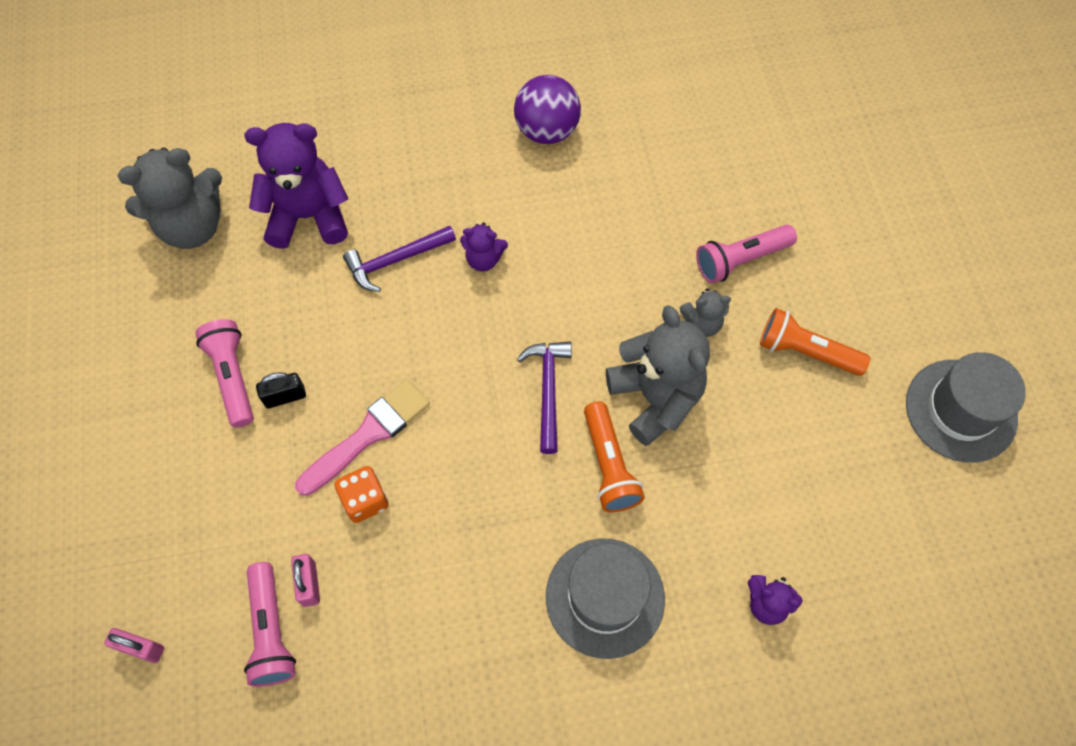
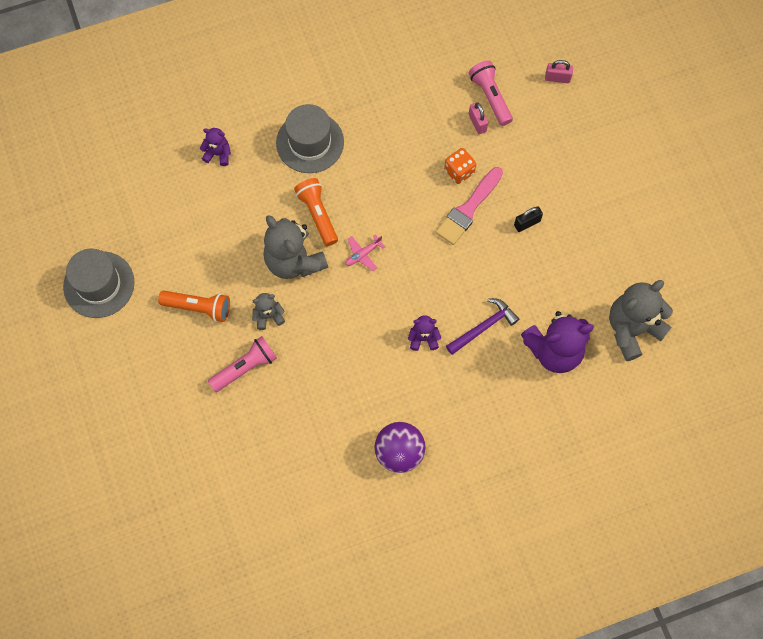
camera: 170 degrees right, 5 degrees up
pink flashlight [195,319,254,428] -> none
purple hammer [517,342,572,454] -> pink plane [345,234,385,271]

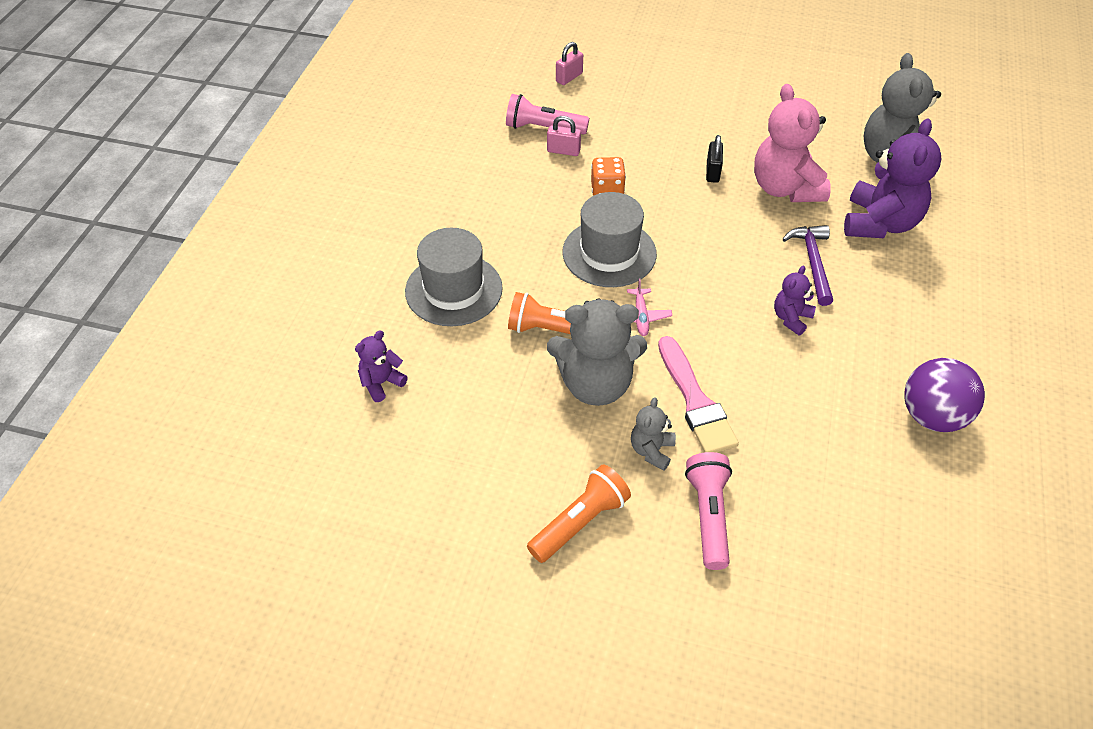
camera: 55 degrees left, 20 degrees down
grey hat [63,249,135,318] -> grey hat moved to [562,192,657,287]
pink brush [436,167,503,245] -> pink brush moved to [658,336,739,453]
none -> pink teddy bear [754,84,831,202]

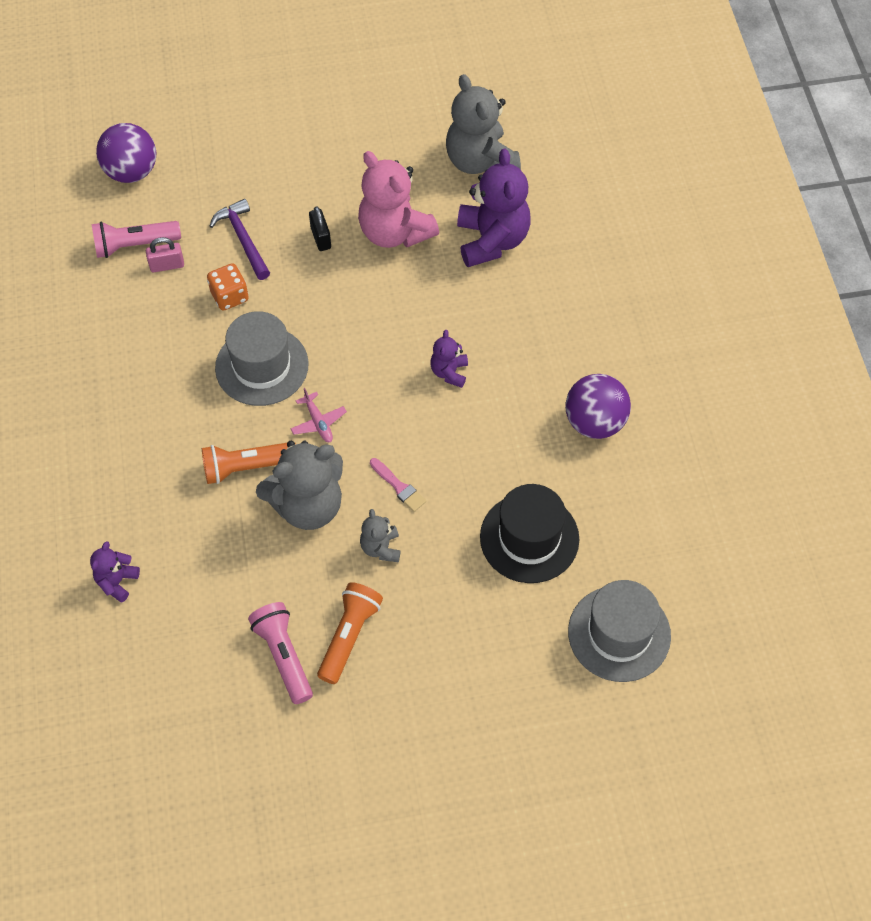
camera: 25 degrees left, 10 degrees up
grey hat [405,228,503,326] -> grey hat moved to [568,580,671,682]
pink padlock [556,42,583,85] -> purple ball [96,123,156,183]
pink brush [658,336,739,453] -> pink brush [370,458,426,512], size x0.54
pink flashlight [685,452,732,570] -> pink flashlight moved to [248,602,313,704]
purple hammer [783,225,833,306] -> purple hammer moved to [210,199,270,280]
none -> black hat [480,484,579,583]

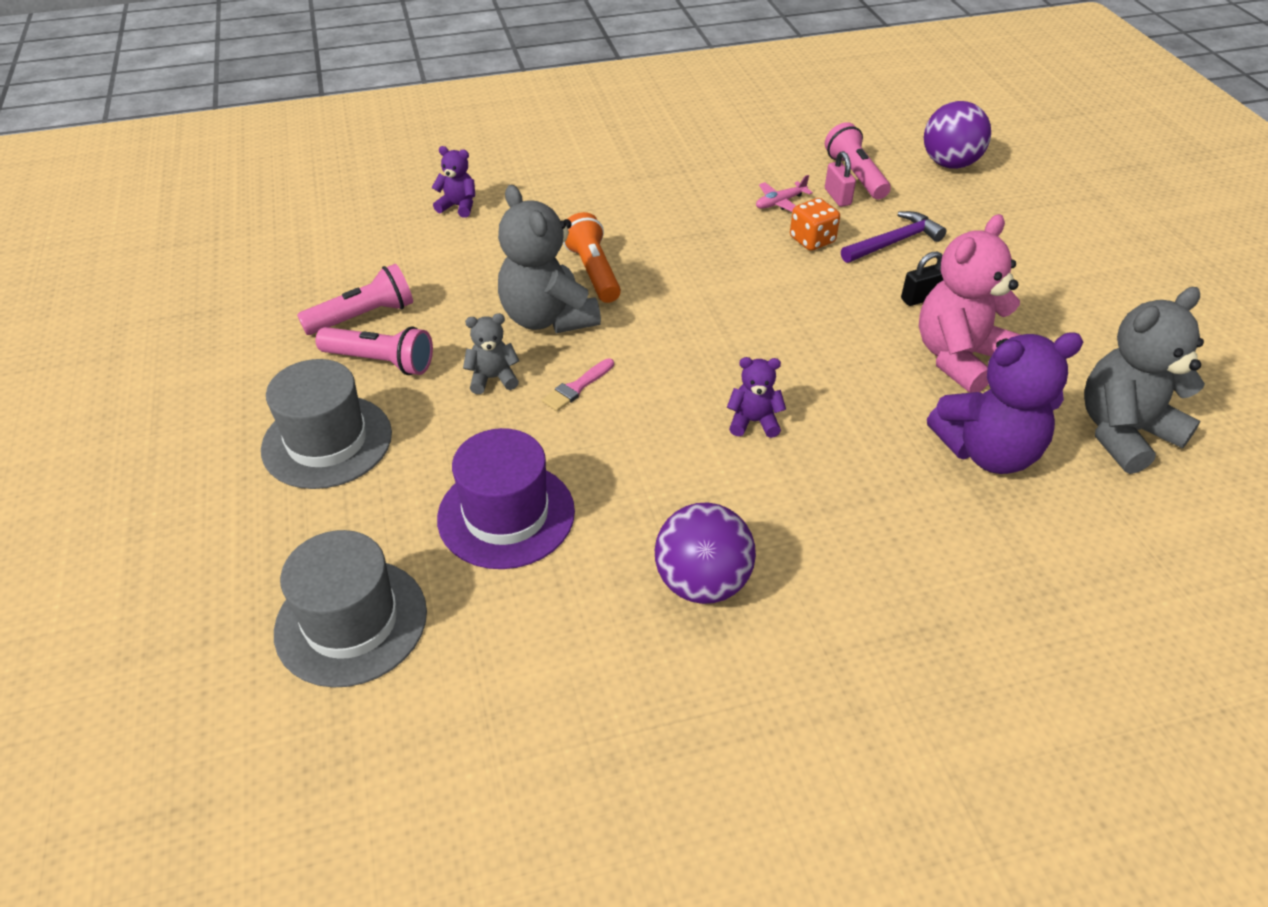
camera: 85 degrees right, 15 degrees down
grey hat [215,311,309,406] -> grey hat moved to [261,359,392,489]
pink plane [291,388,347,442] -> pink plane moved to [756,175,813,212]
orange flashlight [317,582,383,684] -> pink flashlight [315,326,433,375]
black hat [480,484,579,583] -> purple hat [437,428,575,569]

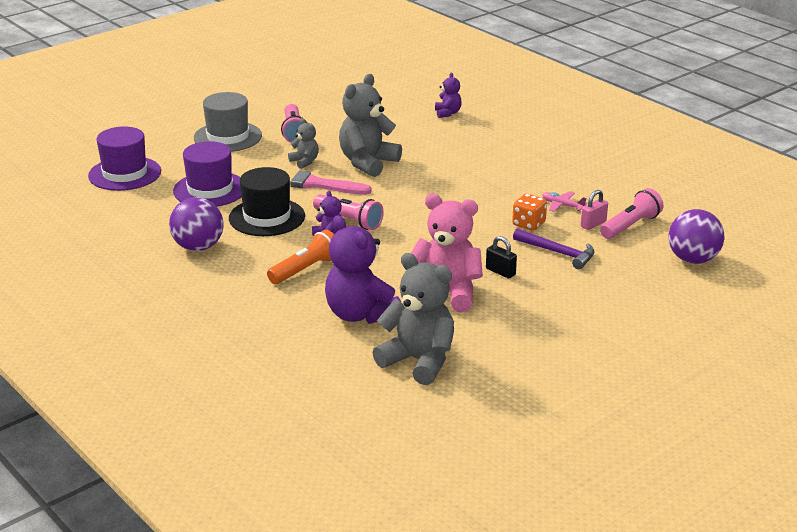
camera: 65 degrees right, 15 degrees down
grey hat [274,530,427,688] -> purple hat [88,126,161,191]
pink flashlight [297,264,413,335] -> pink flashlight moved to [313,194,384,230]
pink brush [542,358,614,411] -> pink brush [281,169,372,195], size x1.85
orange flashlight [563,212,621,303] -> orange flashlight moved to [267,230,334,284]
none -> black hat [229,167,305,236]

